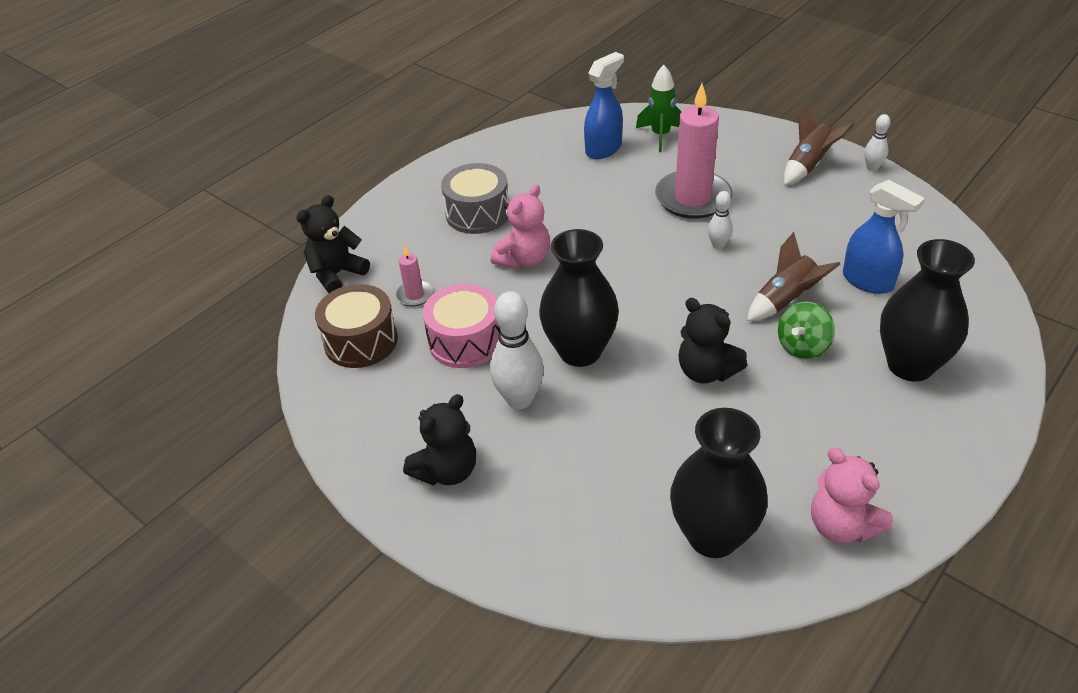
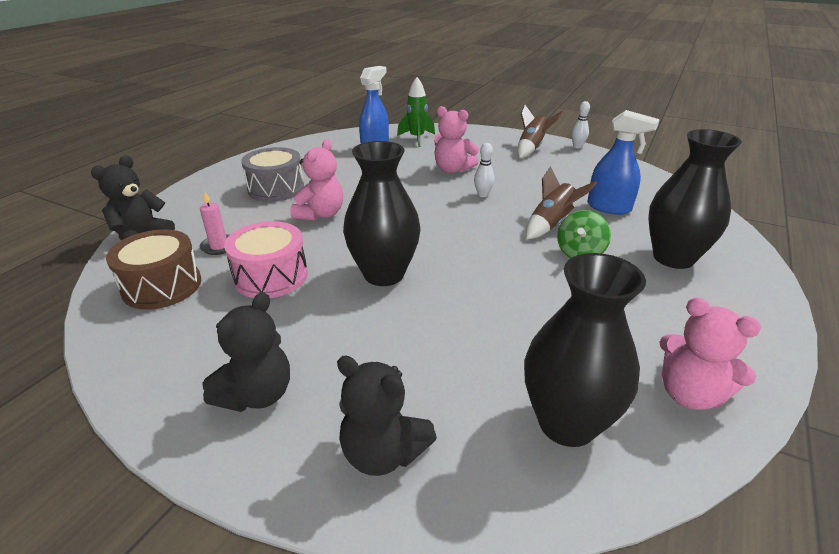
camera: 15 degrees left, 10 degrees down
white bowling pin [490,291,544,409] -> none
pink candle [655,83,732,219] -> pink teddy bear [434,106,479,173]
black teddy bear [678,298,747,384] -> black teddy bear moved to [337,356,437,476]

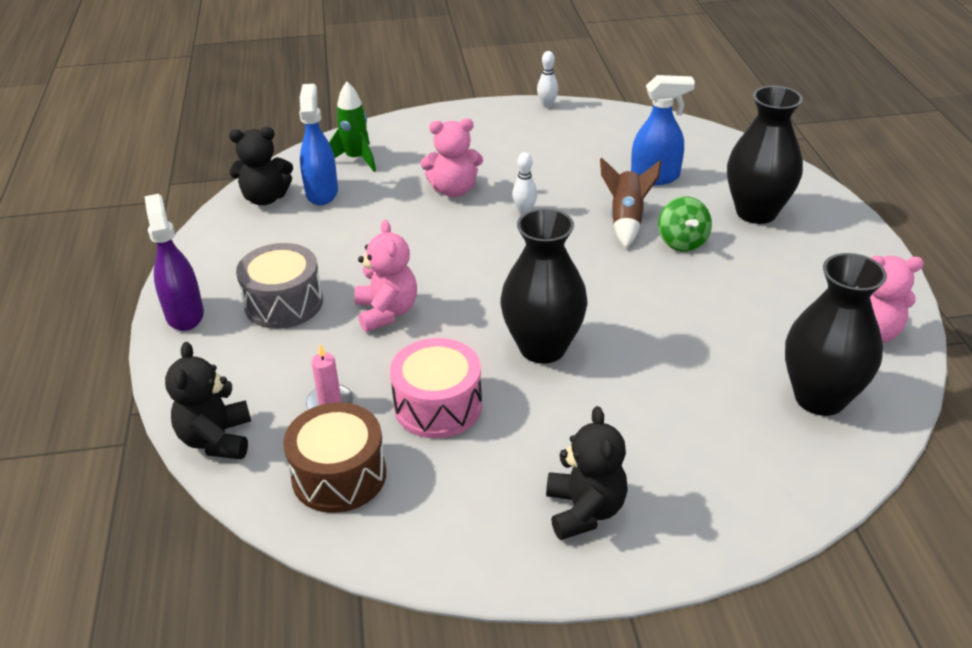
camera: 35 degrees left, 5 degrees up
black teddy bear [337,356,437,476] -> black teddy bear moved to [229,127,293,205]
brown rocket [518,105,563,158] -> none
none -> purple spray bottle [145,194,204,331]

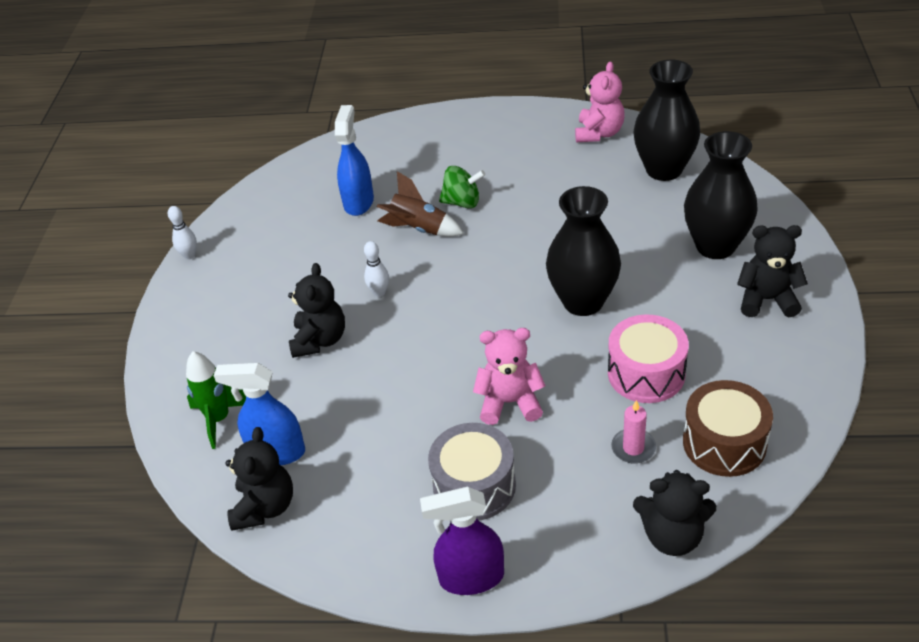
camera: 75 degrees left, 5 degrees up
pink teddy bear [421,118,483,197] -> black teddy bear [288,263,345,358]
black vase [727,86,803,224] -> black vase moved to [684,131,758,259]

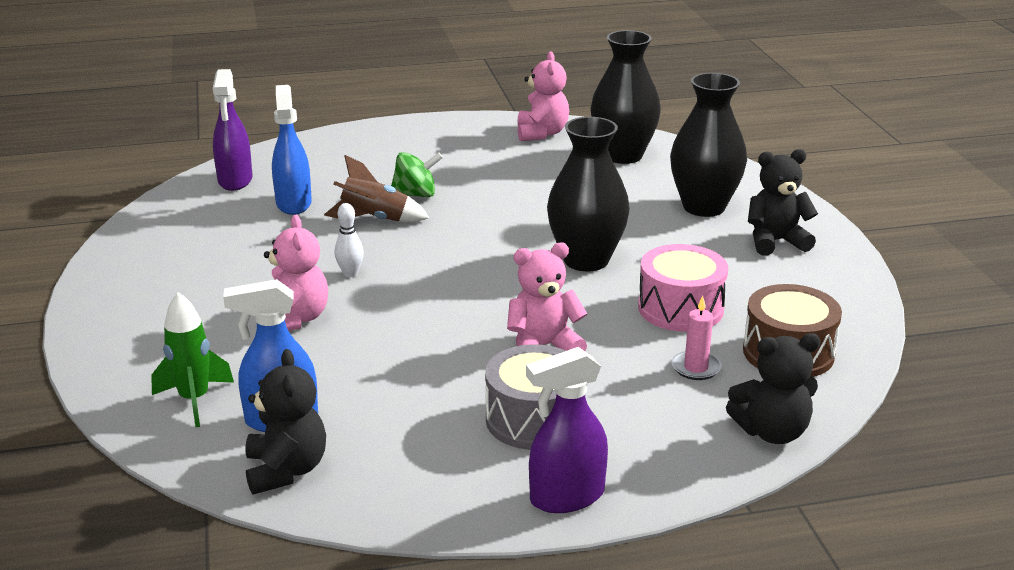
camera: 20 degrees left, 15 degrees down
white bowling pin [168,206,197,260] -> none
black teddy bear [288,263,345,358] -> pink teddy bear [264,215,328,331]
none -> purple spray bottle [213,69,252,191]

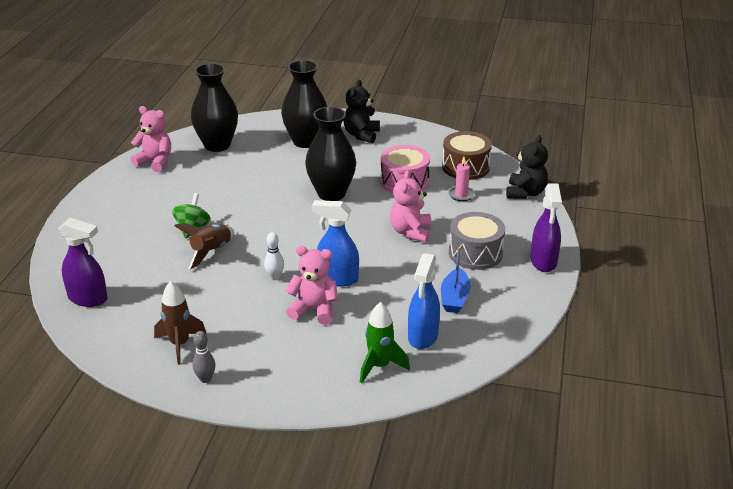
camera: 65 degrees left, 5 degrees up
black teddy bear [245,349,326,495] -> none
blue spray bottle [272,85,312,215] -> blue spray bottle moved to [312,200,359,287]
none -> brown rocket [154,281,206,365]
none -> grey bowling pin [192,331,216,383]
none -> blue boat [441,247,471,313]

